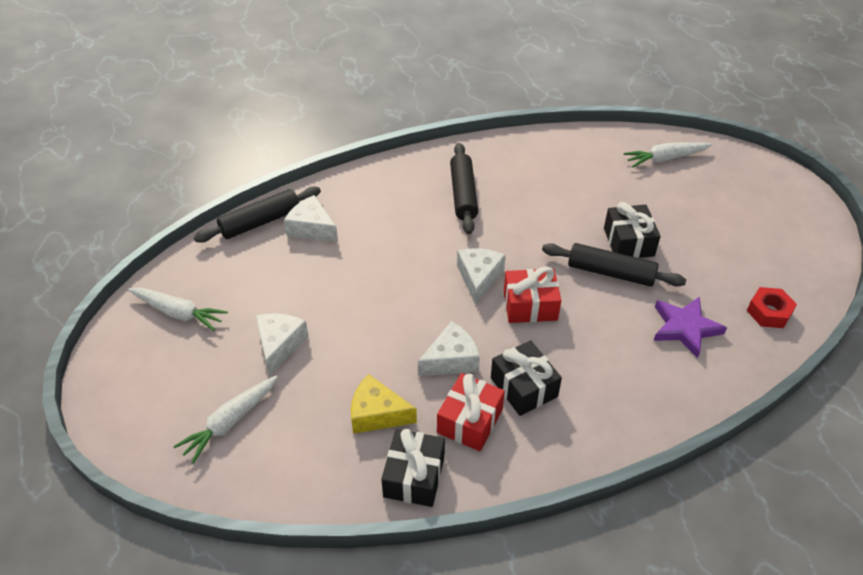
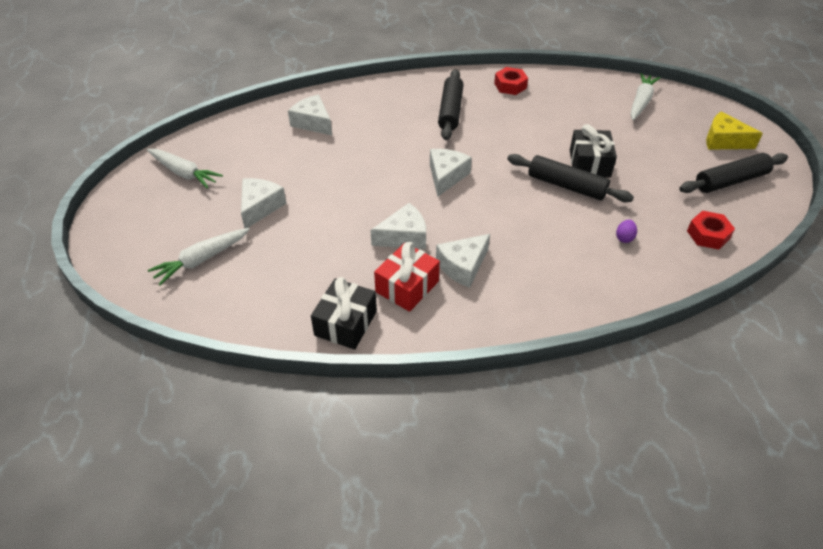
camera: 10 degrees right, 0 degrees up
black rolling pin [194,187,321,243] -> black rolling pin moved to [679,153,788,193]
yellow cheese [351,374,417,434] -> yellow cheese moved to [706,112,763,150]
black gift [491,340,562,416] -> white cheese [436,234,490,288]
red gift [504,266,561,323] -> none
white carrot [623,142,712,167] -> white carrot turned 120 degrees clockwise [631,73,660,120]
purple star [654,297,727,359] -> purple egg [616,220,637,243]
none -> red nut [494,67,528,95]

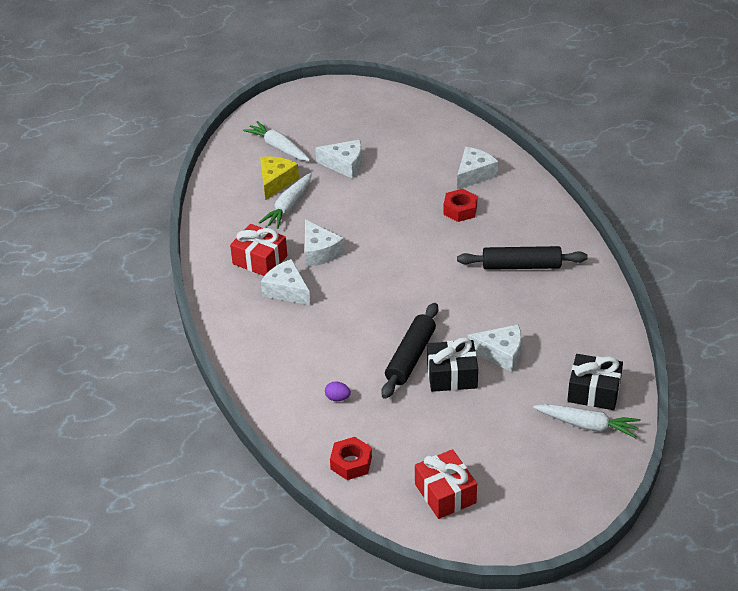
camera: 85 degrees right, 5 degrees down
white carrot [147,149,223,189] -> white carrot moved to [259,173,312,229]
black gift [311,277,377,349] -> black gift moved to [567,354,623,410]
white cheese [430,149,472,197] -> white cheese moved to [468,324,521,372]
red nut [494,67,528,95] -> red nut moved to [443,189,477,222]
black rolling pin [679,153,788,193] -> red gift [415,449,477,519]
yellow cheese [706,112,763,150] -> yellow cheese moved to [260,156,299,200]

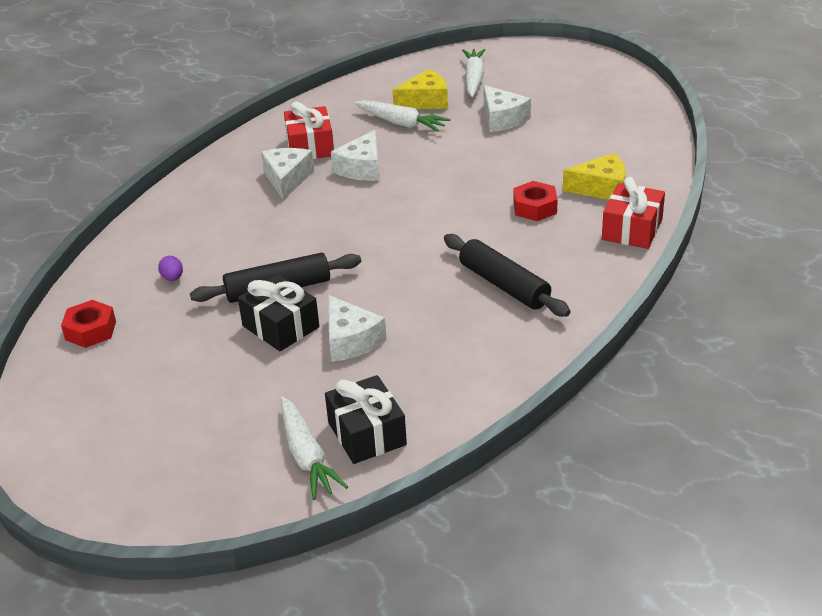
camera: 50 degrees right, 5 degrees down
white carrot [259,173,312,229] -> white carrot turned 135 degrees counterclockwise [354,100,450,132]
red gift [415,449,477,519] -> red gift moved to [602,177,665,249]
white cheese [457,147,499,190] -> yellow cheese [563,153,626,200]

